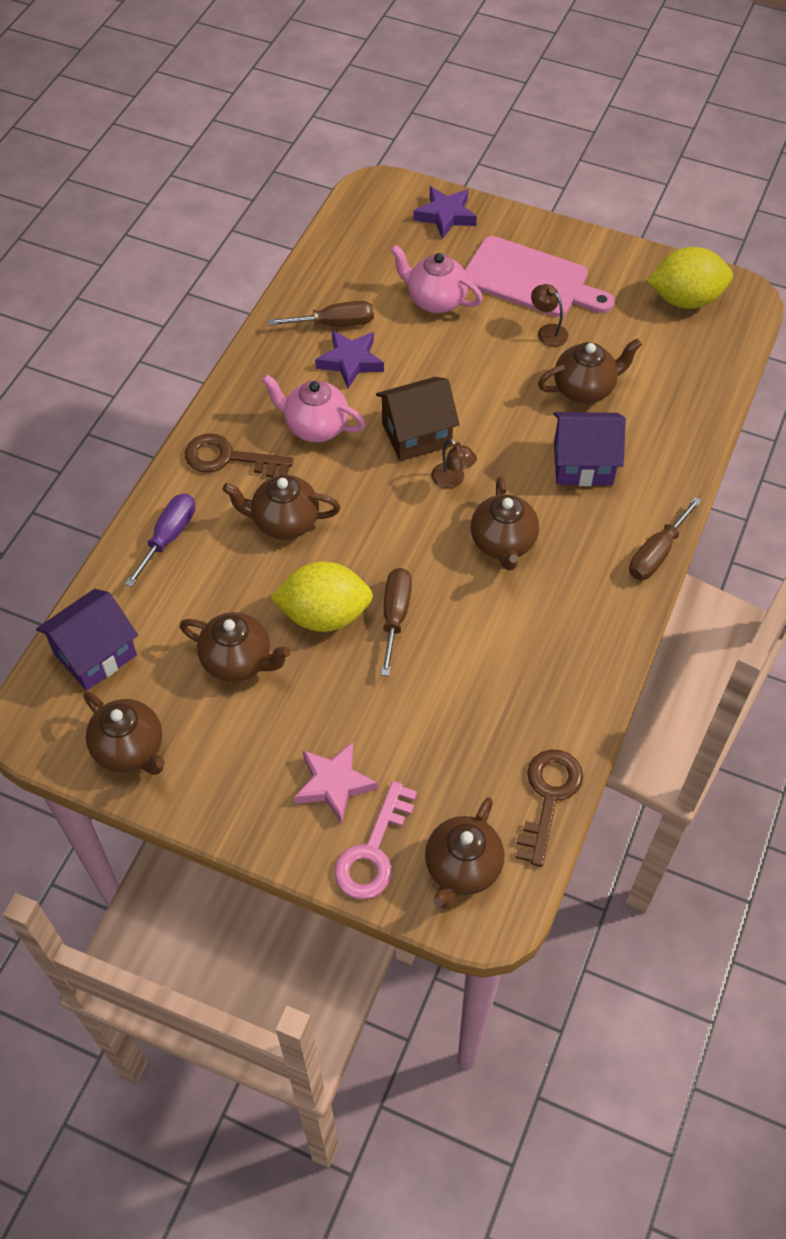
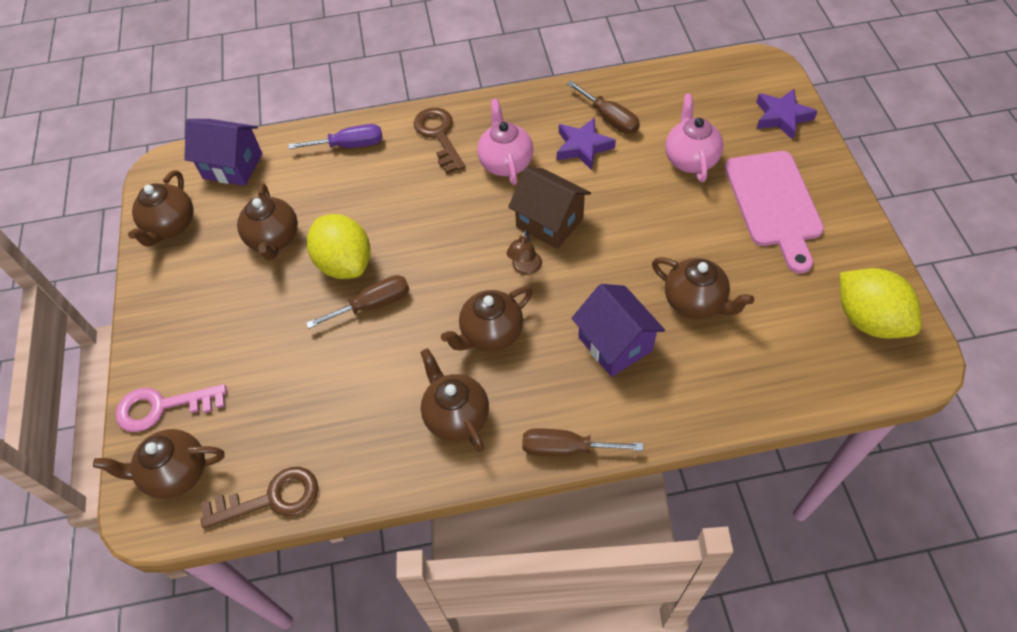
camera: 60 degrees right, 0 degrees up
brown teapot [222,475,340,540] -> brown teapot moved to [420,348,489,452]
pink star [294,742,378,824] -> none
brown lamp [531,284,569,347] -> none

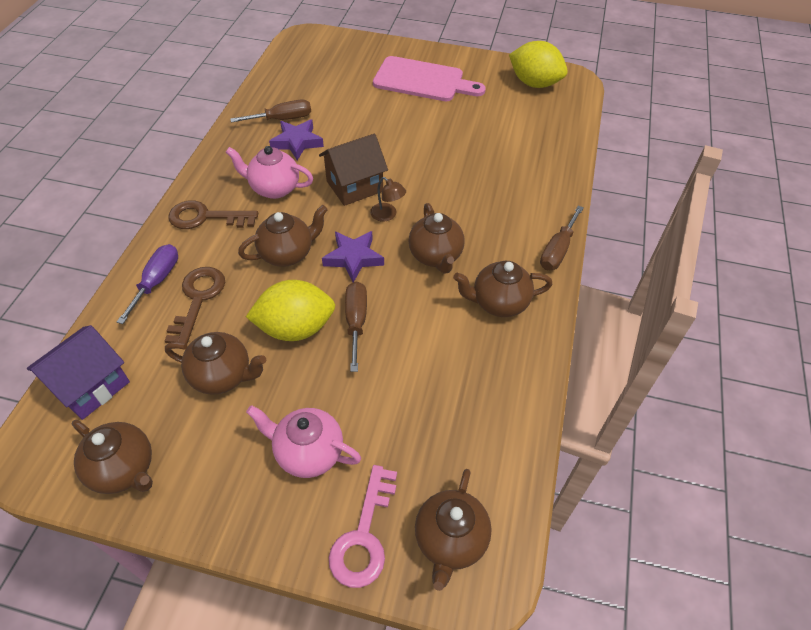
camera: 70 degrees left, 5 degrees down
brown key [201,467,318,529] -> brown key moved to [165,267,225,344]
purple house [572,284,665,377] -> none
brown teapot [652,257,754,319] -> brown teapot moved to [238,205,328,267]
pink teapot [665,94,724,182] -> pink teapot moved to [246,405,361,478]
purple star [756,89,818,140] -> purple star moved to [322,231,384,283]
yellow lemon [840,268,921,339] -> yellow lemon turned 45 degrees clockwise [509,41,568,88]

